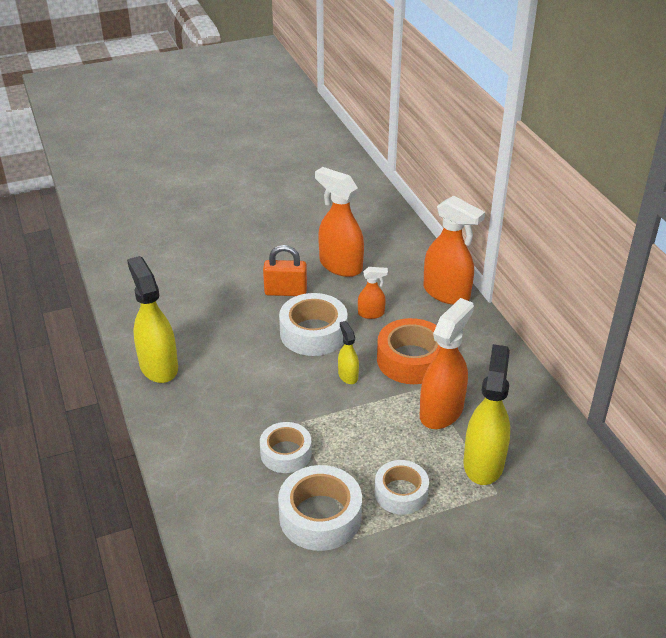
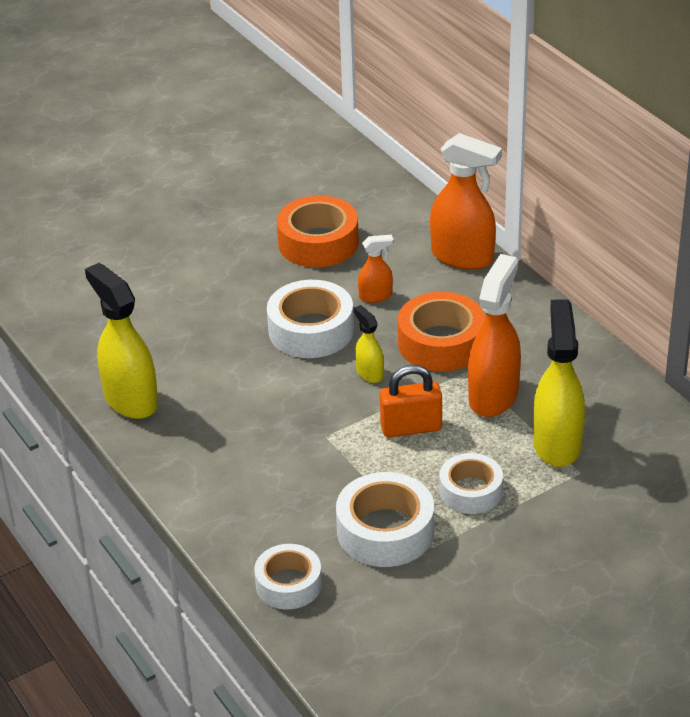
camera: 10 degrees left, 0 degrees up
white tape [260,422,312,473] -> white tape moved to [254,544,322,610]
orange padlock [263,245,307,296] -> orange padlock moved to [380,365,442,437]
orange spray bottle [315,167,364,277] -> orange tape [277,195,359,267]

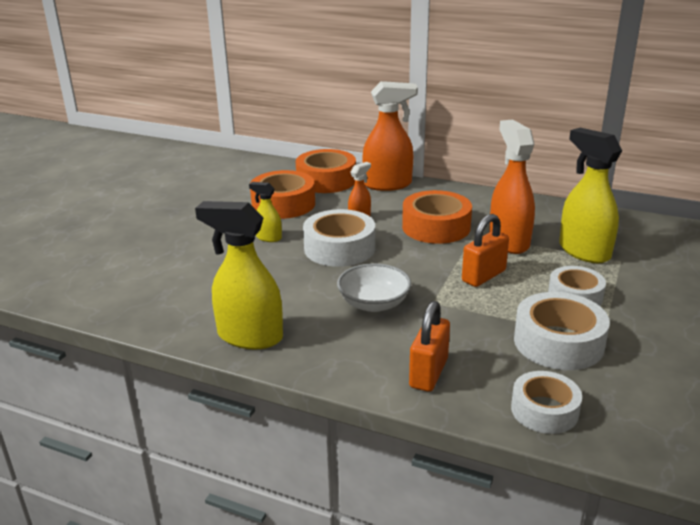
camera: 35 degrees left, 10 degrees down
yellow spray bottle [354,305,384,383] -> yellow spray bottle moved to [249,182,282,242]
none -> orange tape [296,149,356,193]
none -> white bowl [337,263,411,312]
none -> orange padlock [409,301,450,392]

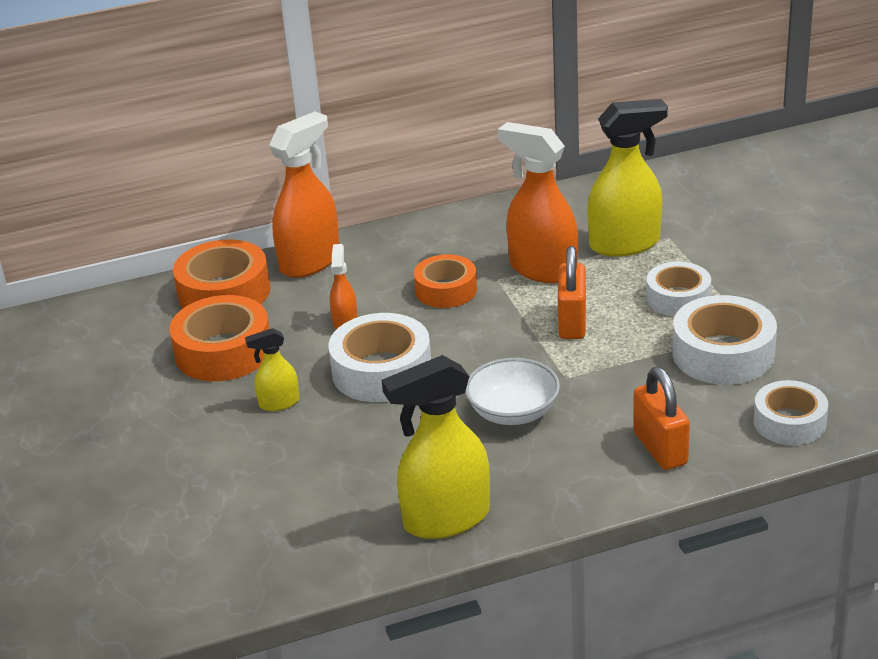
camera: 40 degrees left, 5 degrees up
orange tape [402,190,472,244] -> orange tape [414,254,477,308], size x0.66
yellow spray bottle [559,128,622,263] -> yellow spray bottle turned 150 degrees clockwise [587,99,668,256]

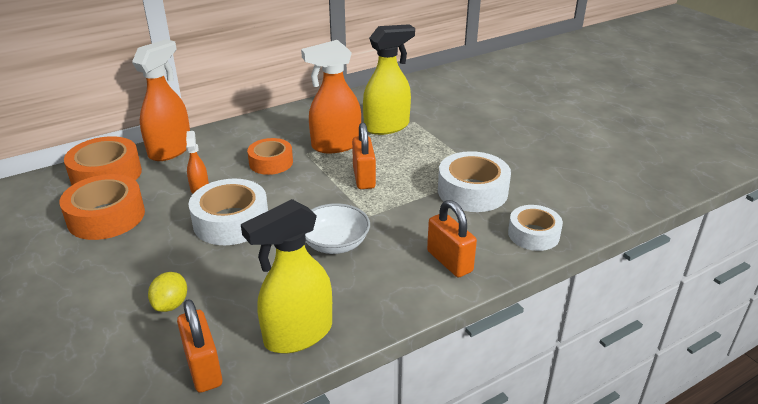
camera: 15 degrees left, 0 degrees up
yellow spray bottle [245,328,299,411] -> none
orange spray bottle [498,122,578,283] -> orange spray bottle turned 45 degrees counterclockwise [301,40,361,153]
white tape [646,262,711,316] -> none
none -> yellow lemon [148,272,187,312]
none -> orange padlock [177,299,223,393]

